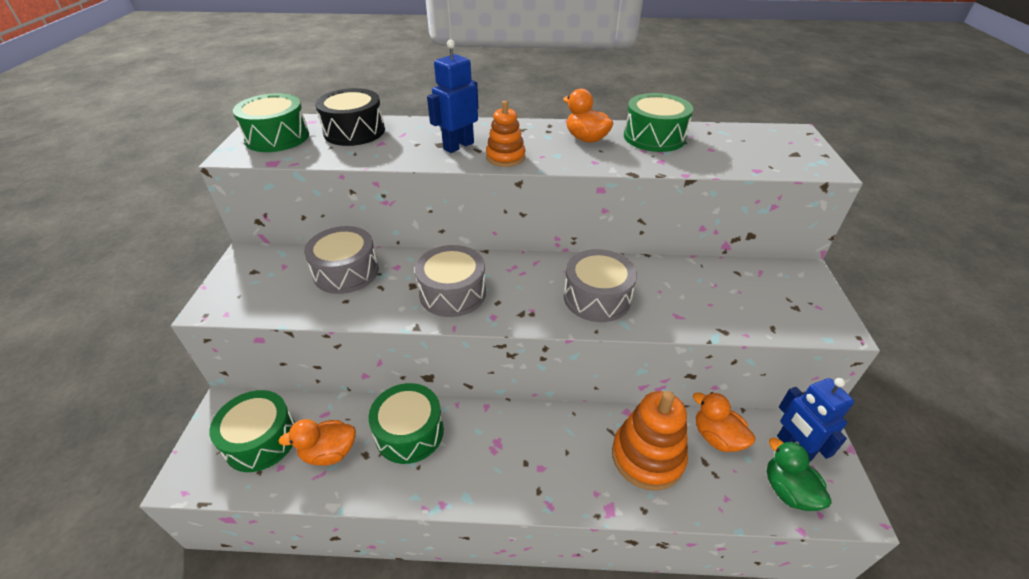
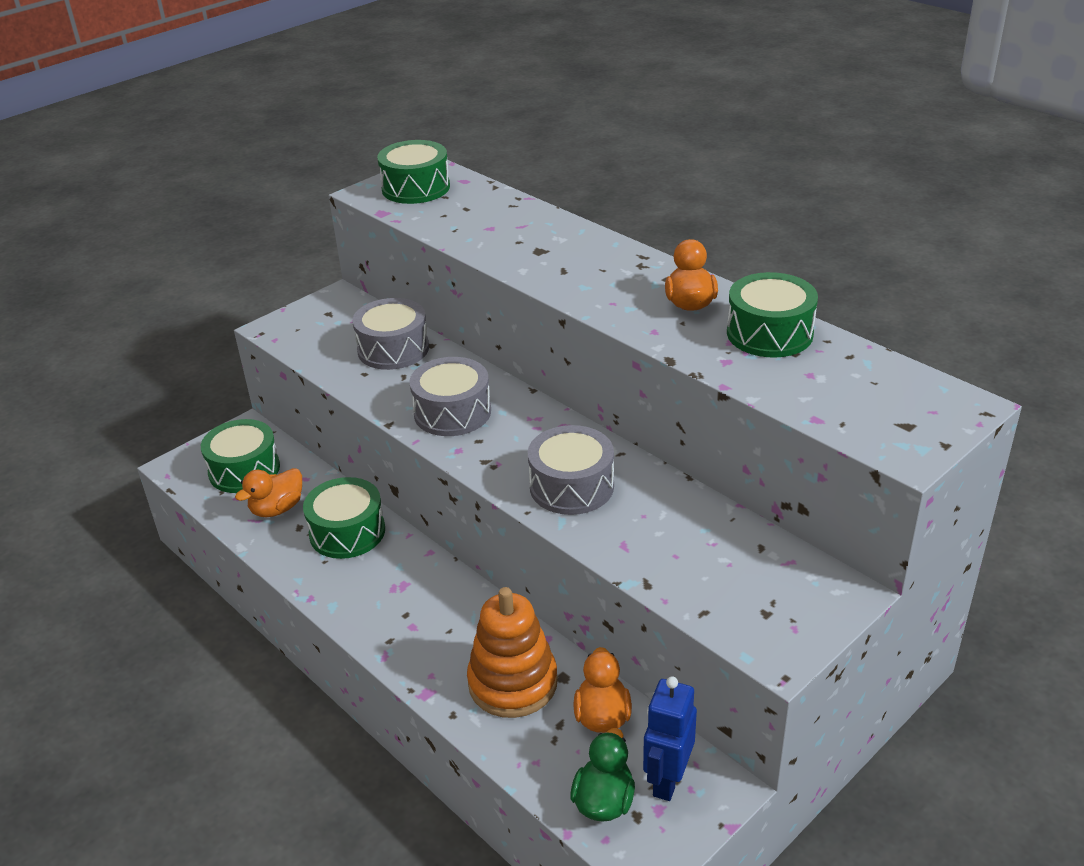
camera: 45 degrees right, 5 degrees down
orange duck [279,419,356,465] -> orange duck turned 75 degrees counterclockwise [235,468,302,517]
black drum [315,88,385,146] -> none
blue robot [427,39,479,153] -> none
orange stacking toy [486,101,526,167] -> none

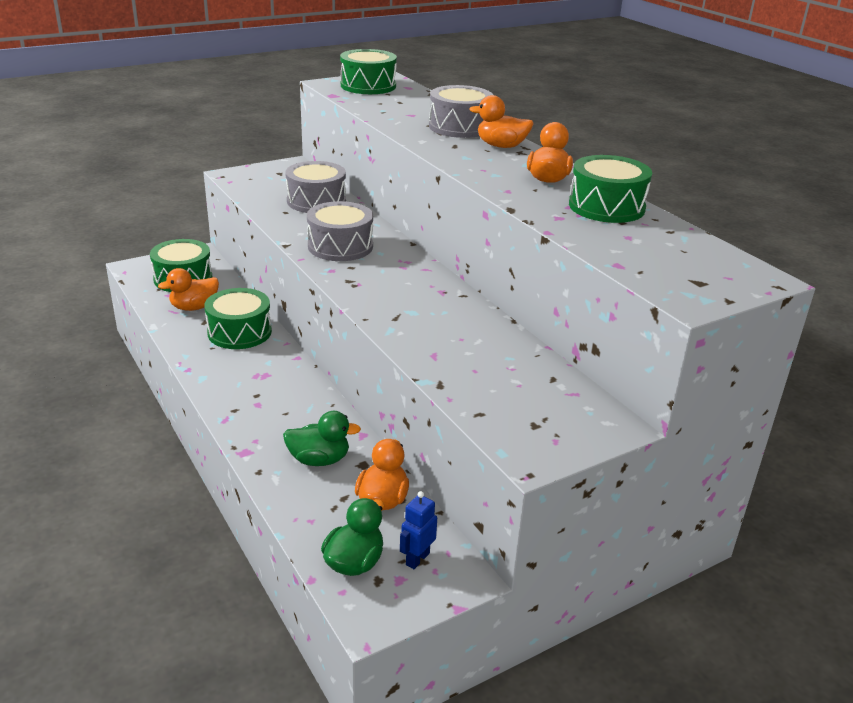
camera: 10 degrees right, 5 degrees down
orange stacking toy [467,587,558,718] -> green duck [283,411,361,466]
grey drum [528,425,614,515] -> grey drum moved to [429,85,493,138]
blue robot [643,676,697,801] -> blue robot [400,491,437,569], size x0.63
none -> orange duck [469,95,534,148]

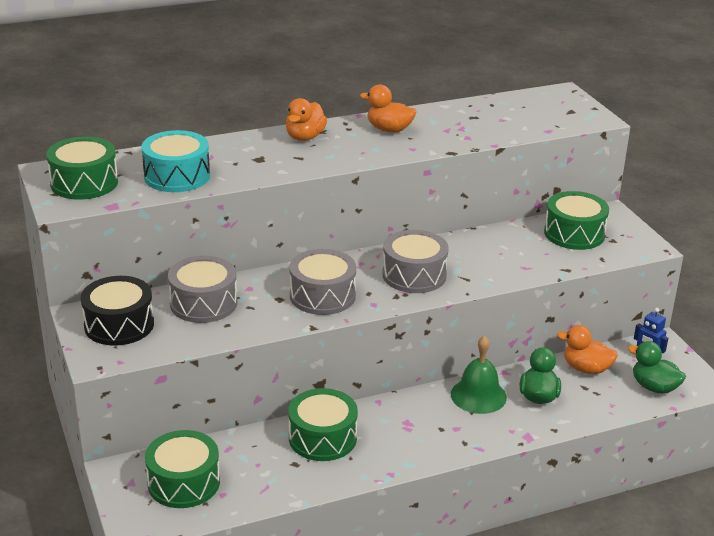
camera: 80 degrees left, 0 degrees up
orange duck [158,268,219,311] -> none
grey drum [429,85,493,138] -> grey drum moved to [382,230,449,293]
green drum [569,155,652,223] -> green drum moved to [544,191,609,250]
none -> black drum [81,276,154,346]
none -> turquoise drum [141,130,210,192]
none -> green bell [451,336,507,414]

